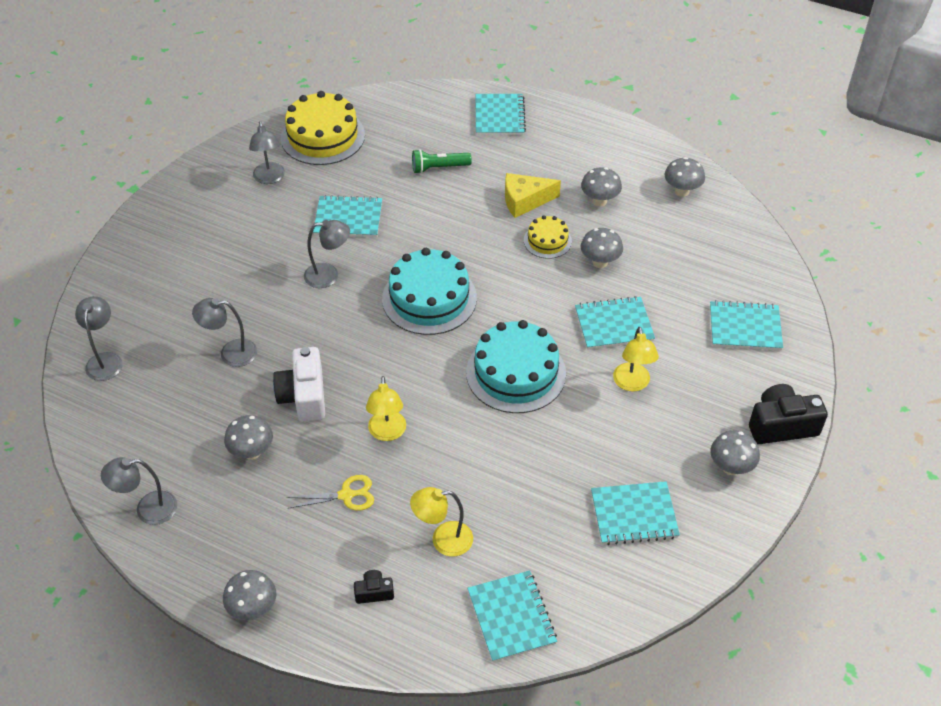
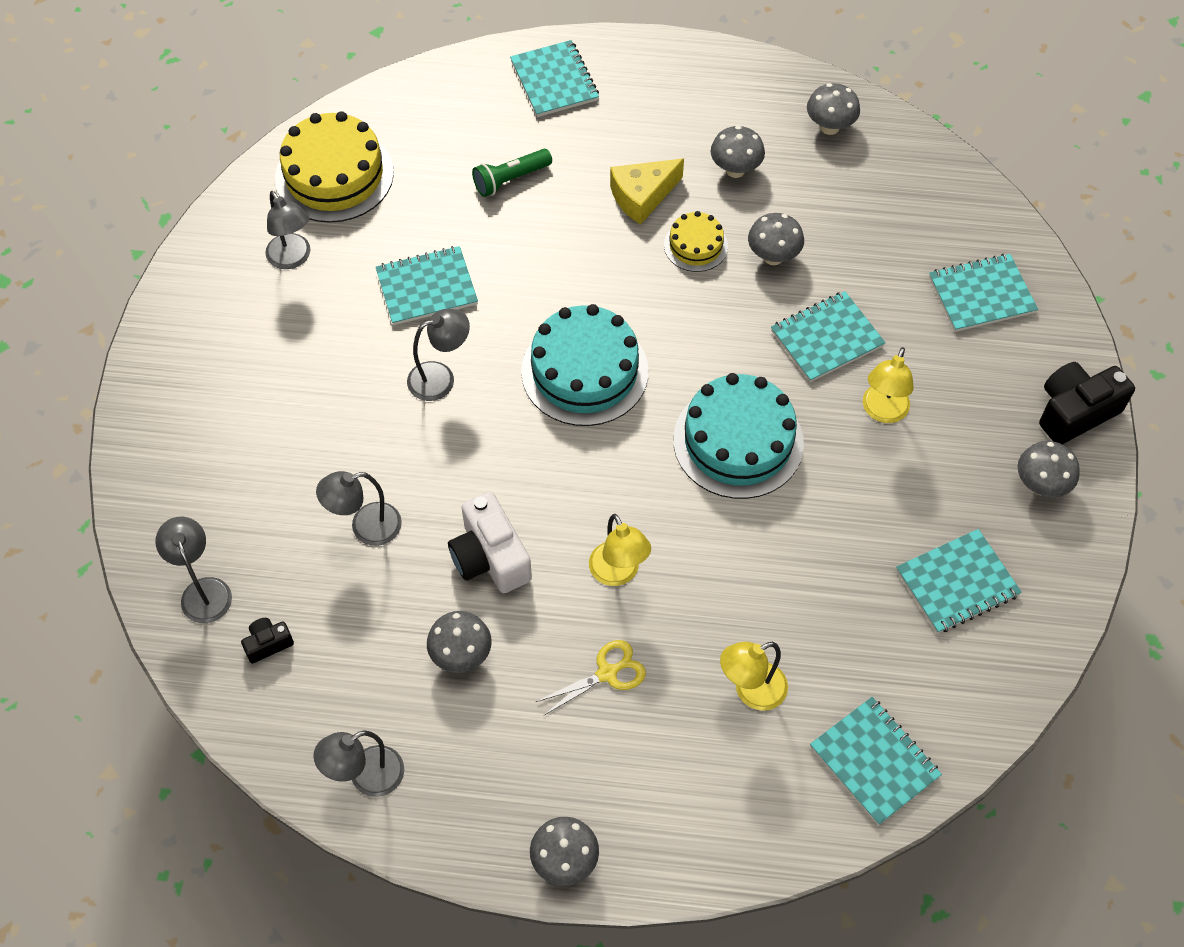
camera: 20 degrees left, 10 degrees up
black camera [354,570,394,604] -> black camera moved to [241,618,294,663]
yellow lamp [613,327,659,392] -> yellow lamp turned 45 degrees clockwise [863,347,914,423]

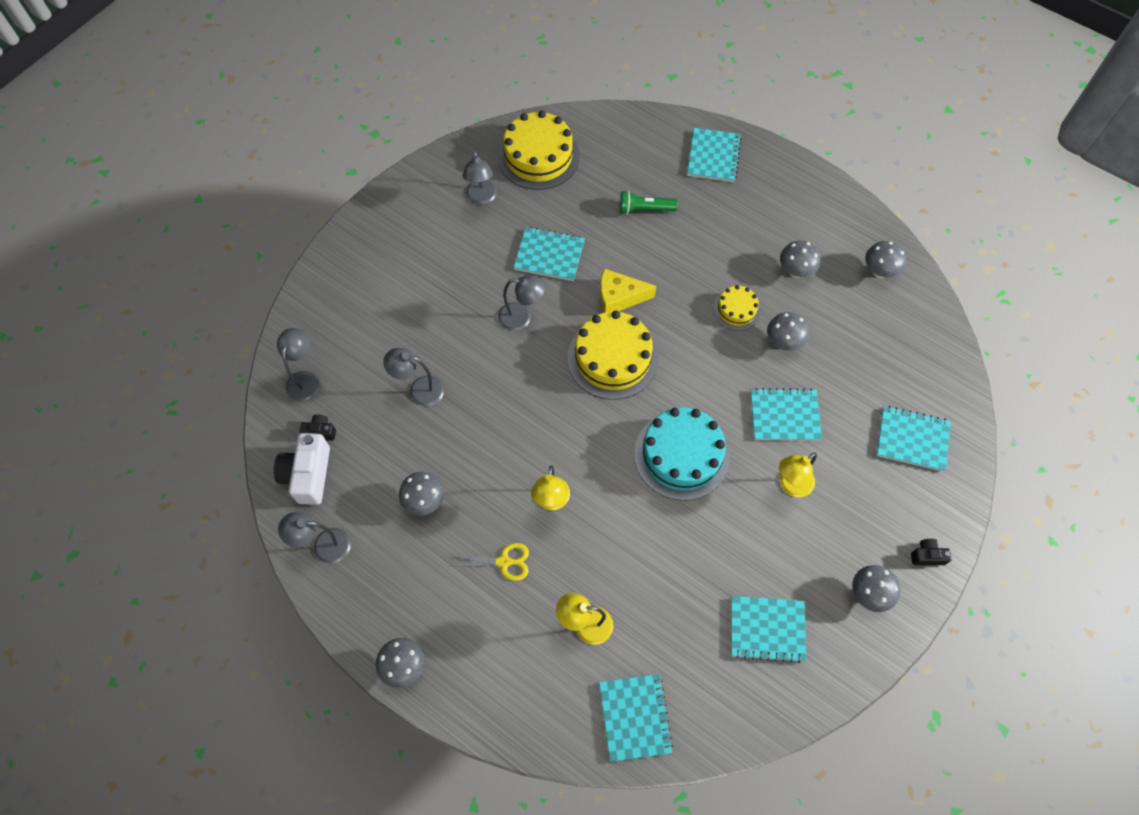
camera: 30 degrees right, 5 degrees up
white camera [448,491,532,593] -> white camera moved to [274,433,330,505]
turquoise cake [521,304,648,426] -> yellow cake [567,311,659,400]
yellow cheese [610,159,684,225] -> yellow cheese moved to [600,269,656,313]
black camera [1039,362,1135,444] -> black camera [911,539,952,565], size x0.51

